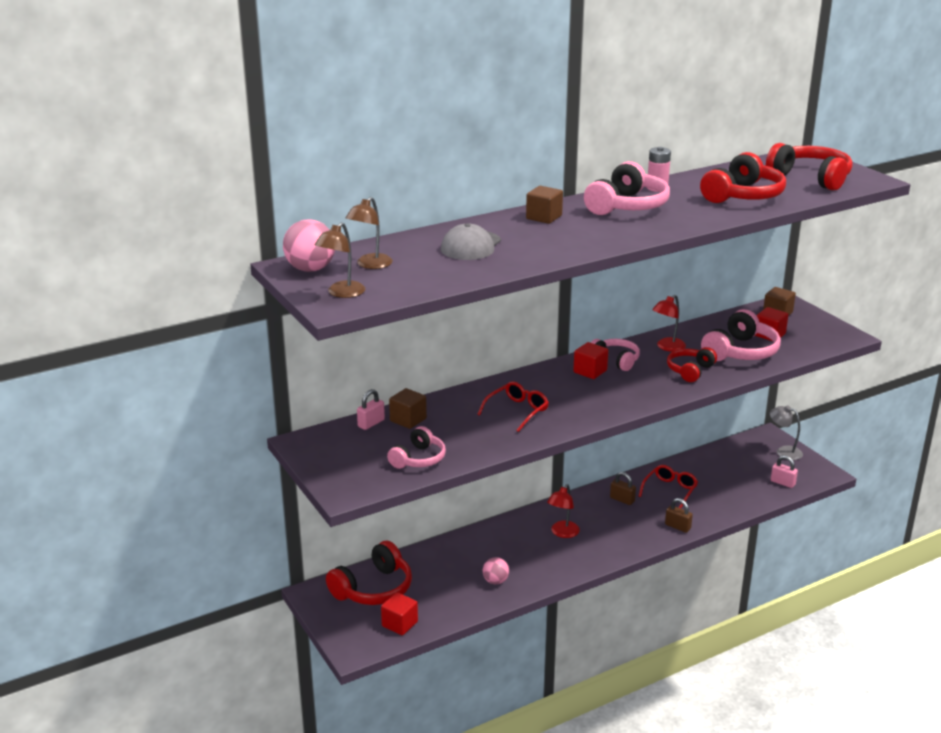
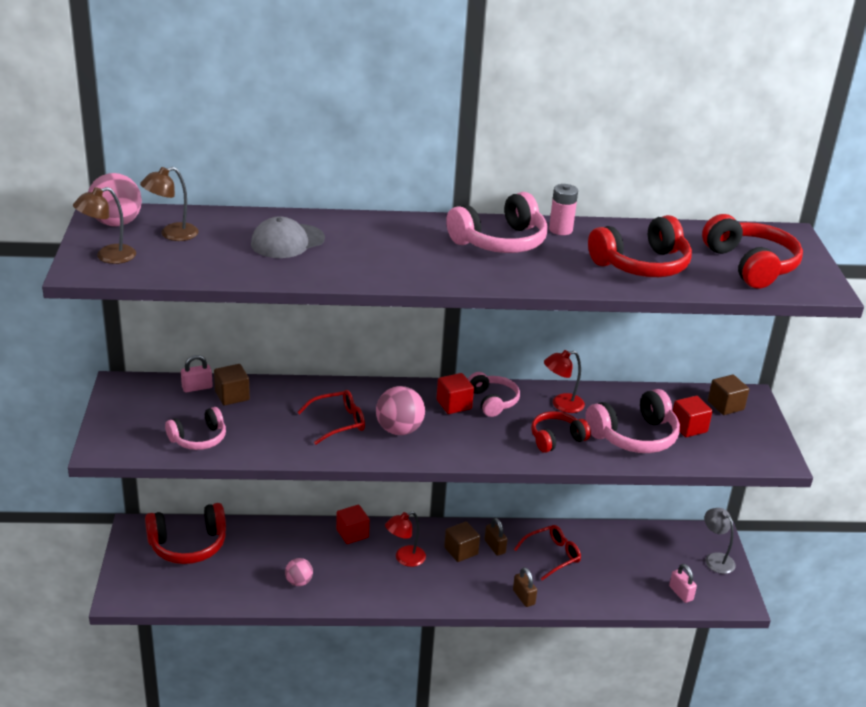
camera: 25 degrees right, 5 degrees up
red cube [381,592,418,635] -> red cube moved to [336,505,370,544]
brown cube [526,186,563,224] -> brown cube moved to [444,521,480,562]
none -> pink ball [376,386,425,435]

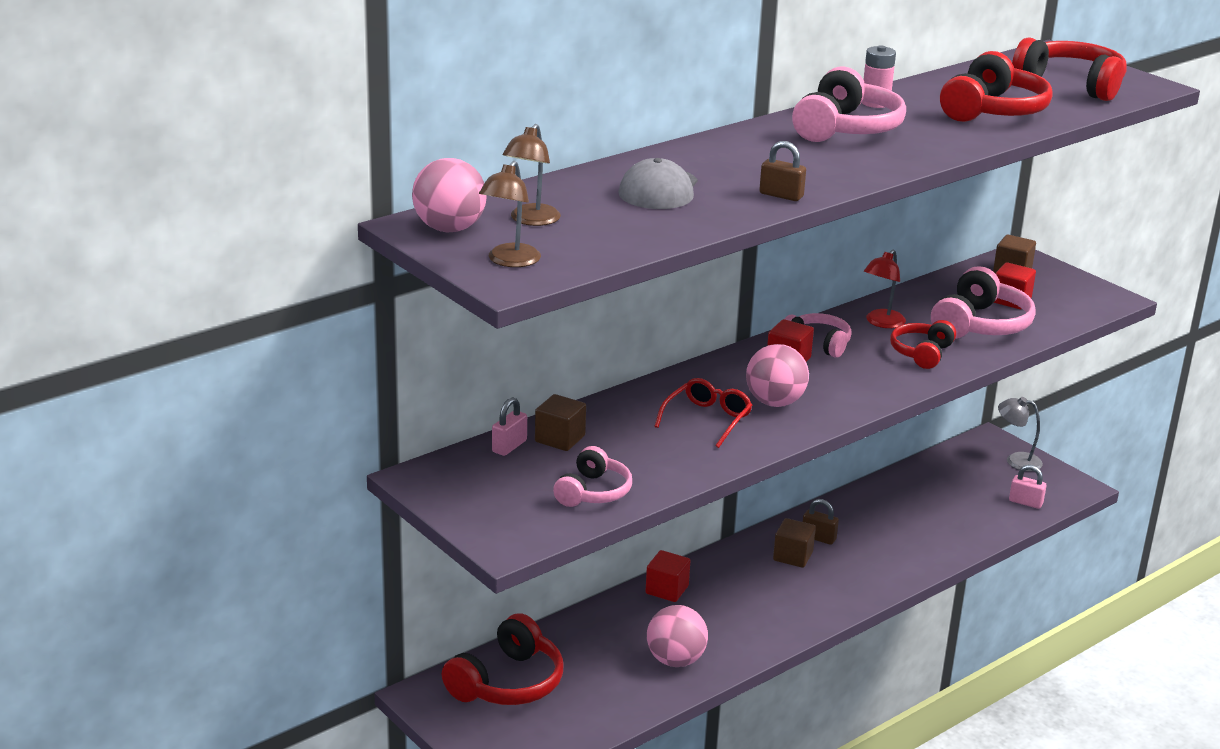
camera: 35 degrees left, 5 degrees down
pink ball [285,558,313,586] -> pink ball [647,605,708,667], size x1.63
red lamp [385,511,426,567] -> none
brown padlock [513,567,537,607] -> brown padlock moved to [759,141,806,201]
red glasses [514,525,581,580] -> none

